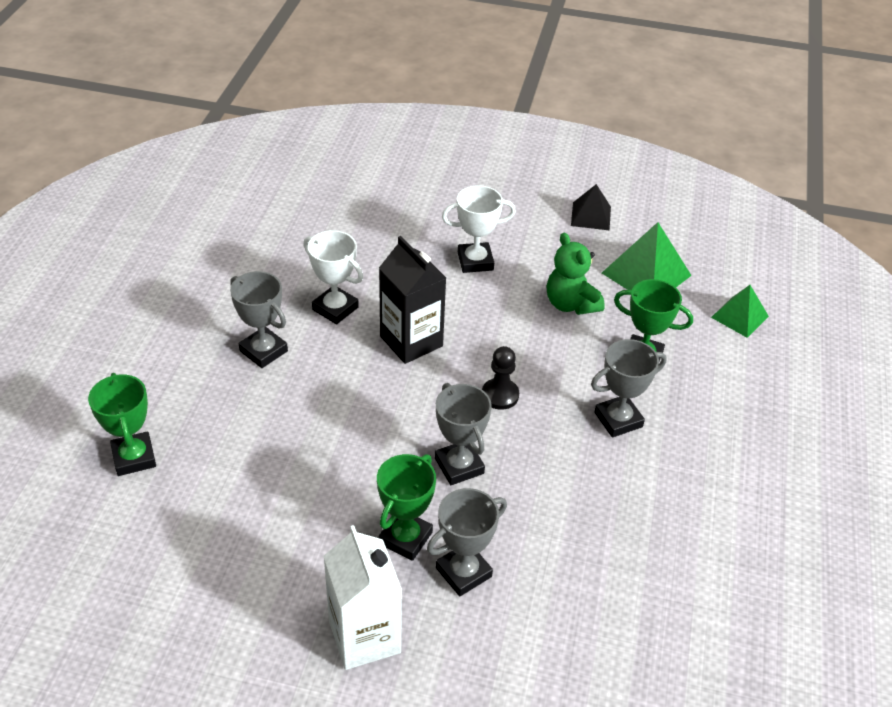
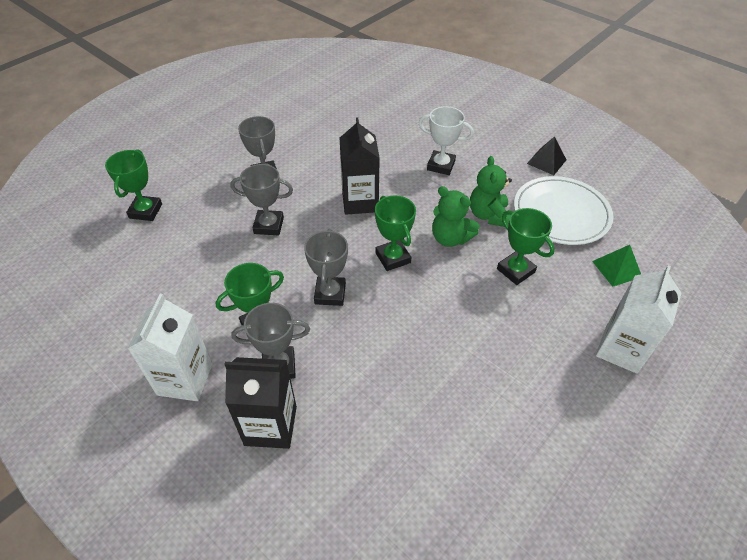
camera: 30 degrees right, 5 degrees up
white trophy [303,230,363,324] -> none
black pawn [482,346,519,410] -> green trophy [375,195,416,271]
grey trophy [591,339,667,437] -> grey trophy moved to [230,164,293,235]
green pyramid [602,222,692,290] -> white plate [514,176,614,245]
none -> black carton [224,357,297,449]
none -> green teddy bear [432,186,480,247]
none -> white carton [596,265,681,374]

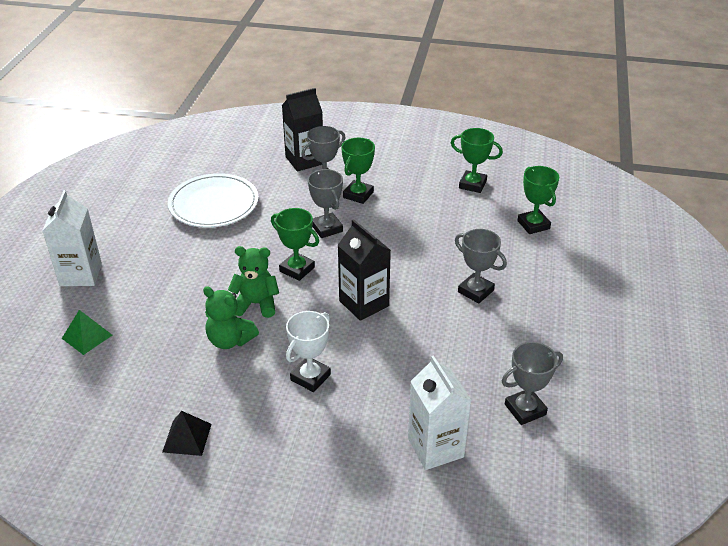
camera: 150 degrees right, 10 degrees down
white carton [127,294,212,401] -> white carton moved to [408,355,472,470]
grey trophy [230,164,293,235] -> grey trophy moved to [502,342,563,425]
white trophy [419,106,474,175] -> white trophy turned 45 degrees counterclockwise [286,311,331,392]
green teddy bear [470,156,512,227] -> green teddy bear turned 150 degrees clockwise [203,286,259,349]
green trophy [497,208,555,285] -> green trophy moved to [451,128,503,193]
white plate [514,176,614,245] -> white plate moved to [168,173,258,228]

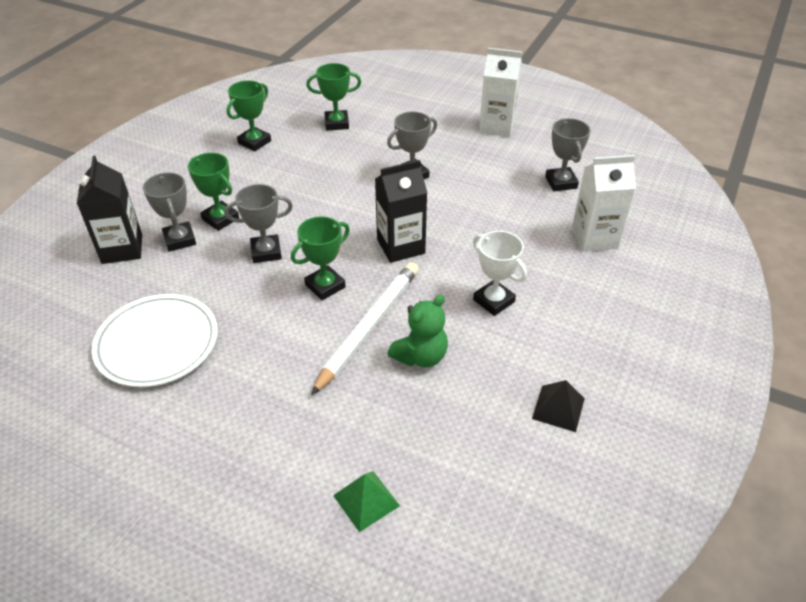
camera: 75 degrees left, 5 degrees up
white carton [42,190,102,286] -> white carton moved to [479,48,522,137]
green teddy bear [228,246,279,318] -> white pencil [311,262,419,395]

